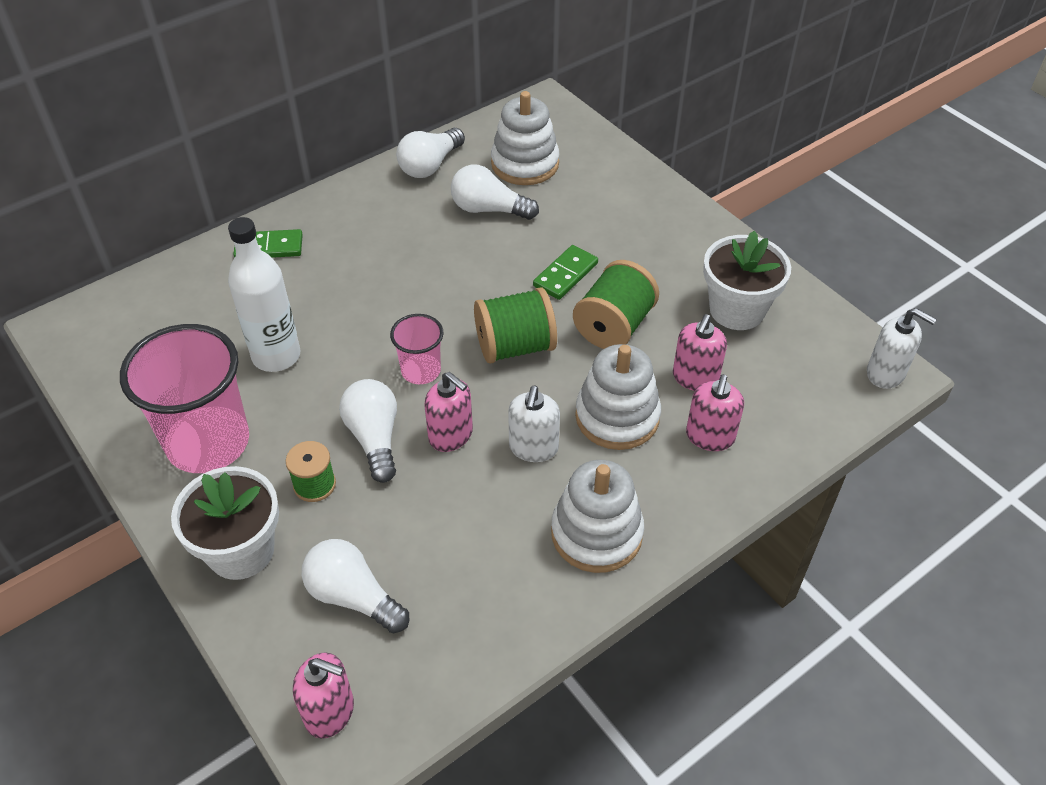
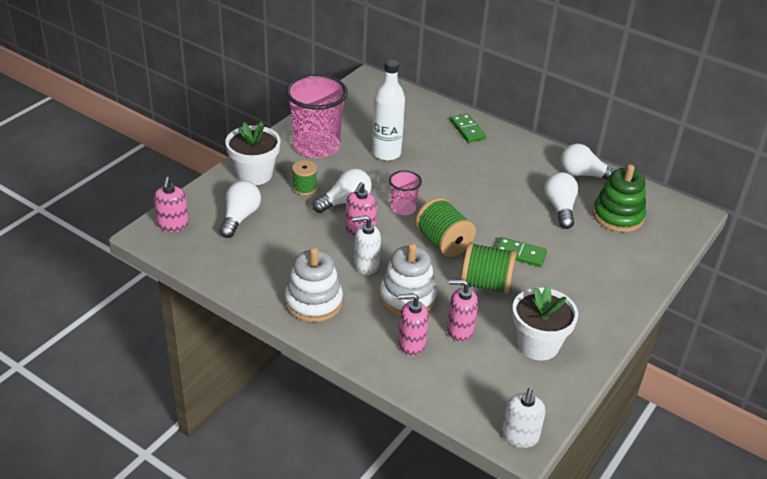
camera: 70 degrees right, 10 degrees down
white stacking toy [491,91,559,185] -> green stacking toy [593,164,646,232]

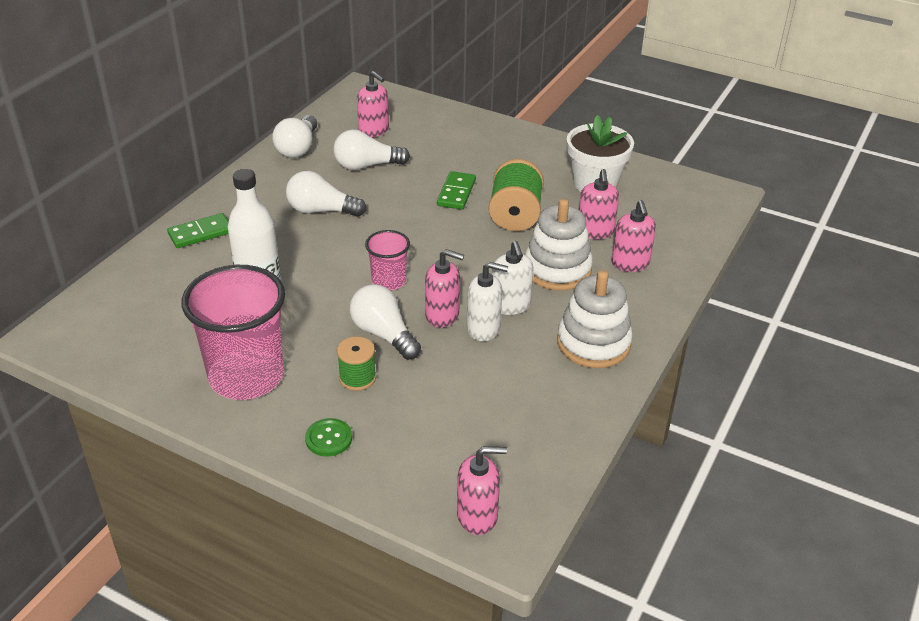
camera: 95 degrees left, 0 degrees up
white light bulb [219,181,261,238] -> white light bulb moved to [286,171,366,217]
white flower pot [225,122,281,185] -> green button [305,418,352,457]
green spool [415,197,476,257] -> none
white soap dispenser [502,388,546,448] -> white soap dispenser moved to [467,262,508,341]
green stacking toy [593,164,646,232] -> pink soap dispenser [357,71,389,137]

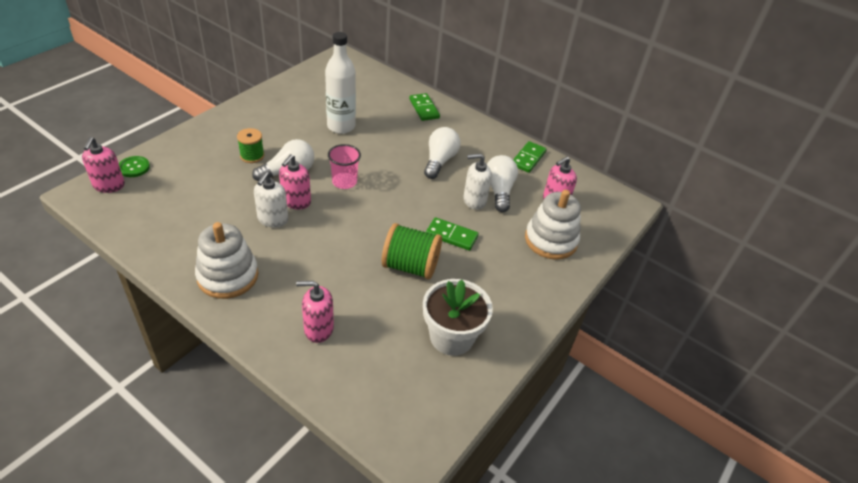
camera: 95 degrees right, 5 degrees up
pink cup [182,265,285,400] -> none
white light bulb [272,115,317,158] -> green domino [513,141,547,173]
green button [305,418,352,457] -> green button moved to [119,156,150,177]
white soap dispenser [492,241,534,315] -> white soap dispenser moved to [464,154,492,210]
white stacking toy [525,199,593,290] -> white stacking toy moved to [525,190,581,260]
pink soap dispenser [579,169,619,239] -> none

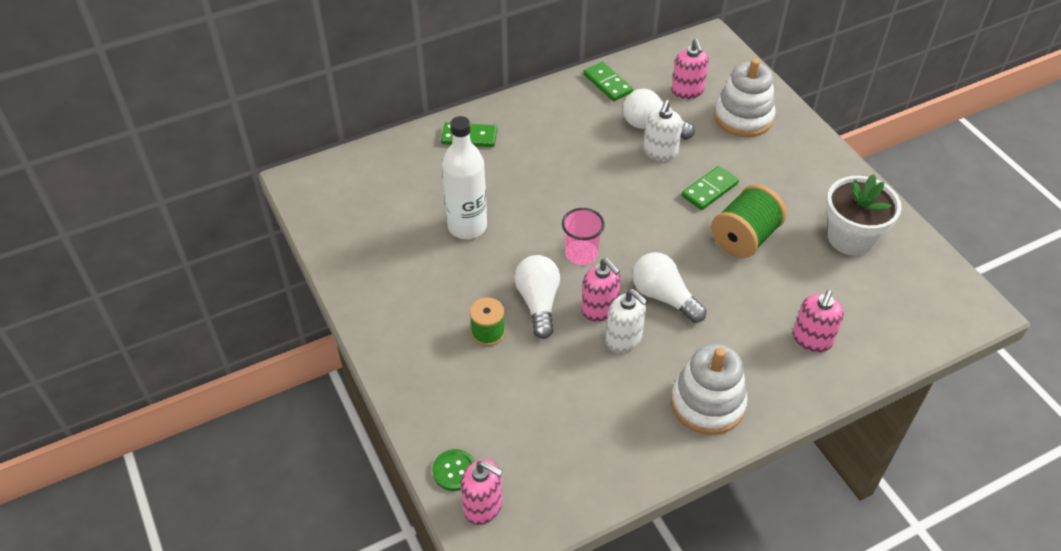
camera: 60 degrees left, 5 degrees up
white light bulb [424,127,460,179] -> white light bulb moved to [632,252,707,323]

